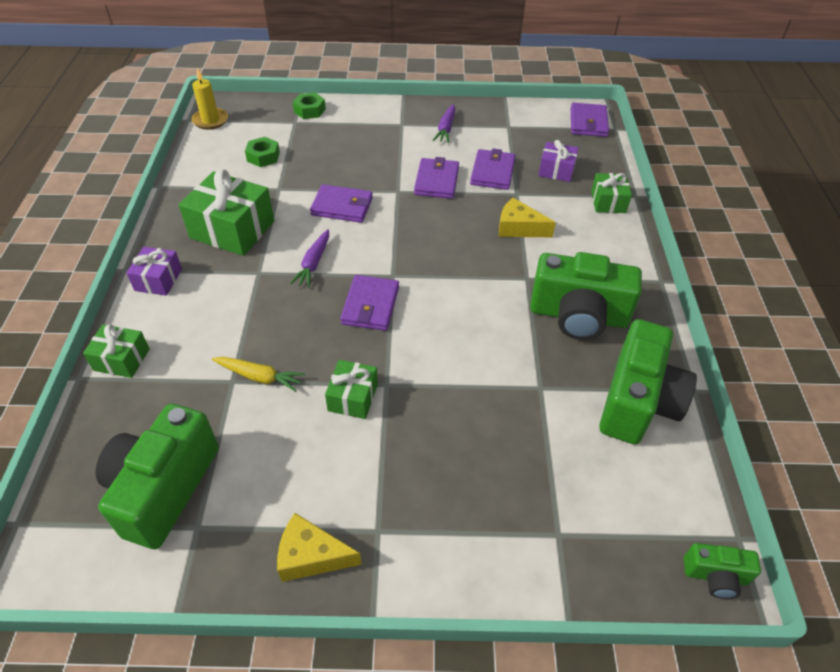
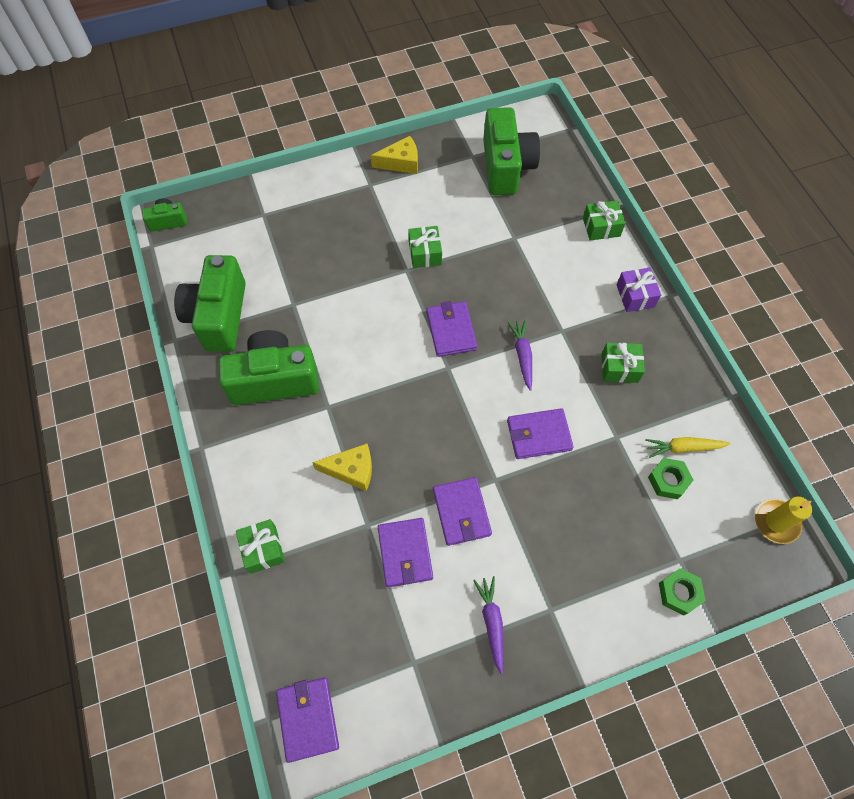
camera: 160 degrees right, 15 degrees up
green gift [179,169,274,256] -> green gift [601,343,645,383], size x0.56
yellow carrot [212,357,305,392] -> yellow carrot moved to [645,437,730,458]
purple gift [538,140,578,182] -> none

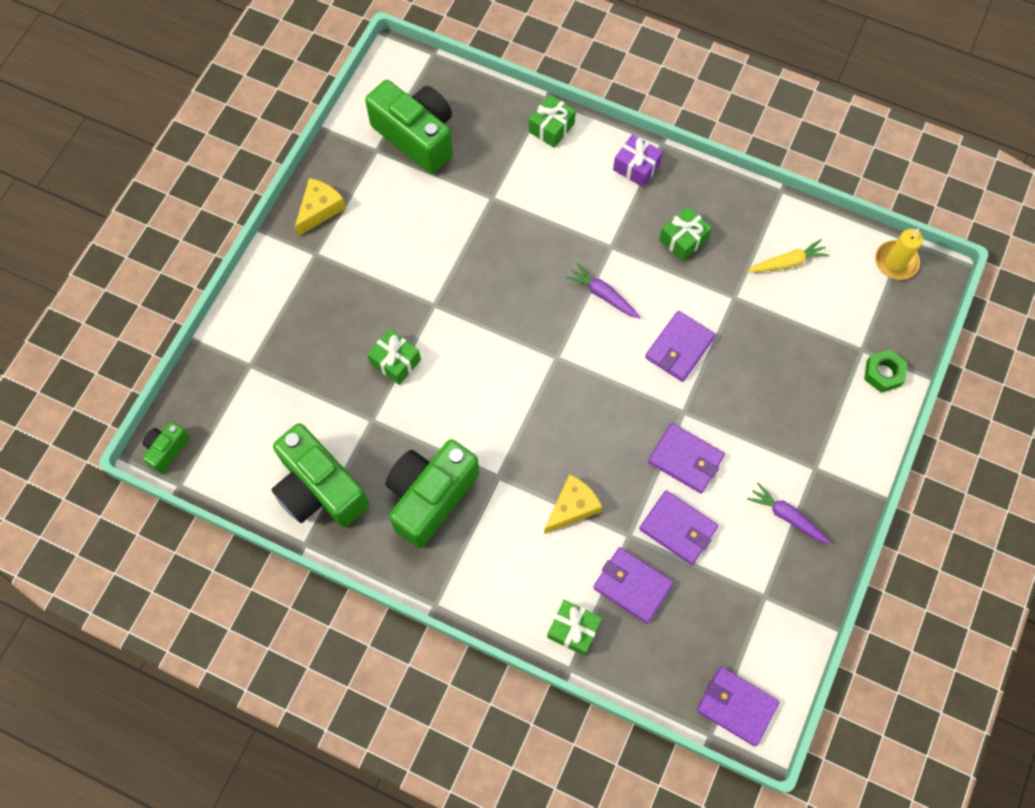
camera: 45 degrees left, 5 degrees up
green gift [408,226,442,268] -> green gift moved to [367,329,421,385]
purple wallet [427,301,477,357] -> purple wallet moved to [593,547,674,624]
yellow carrot [645,437,730,458] -> yellow carrot turned 150 degrees counterclockwise [747,239,829,272]
green nut [648,458,693,499] -> none

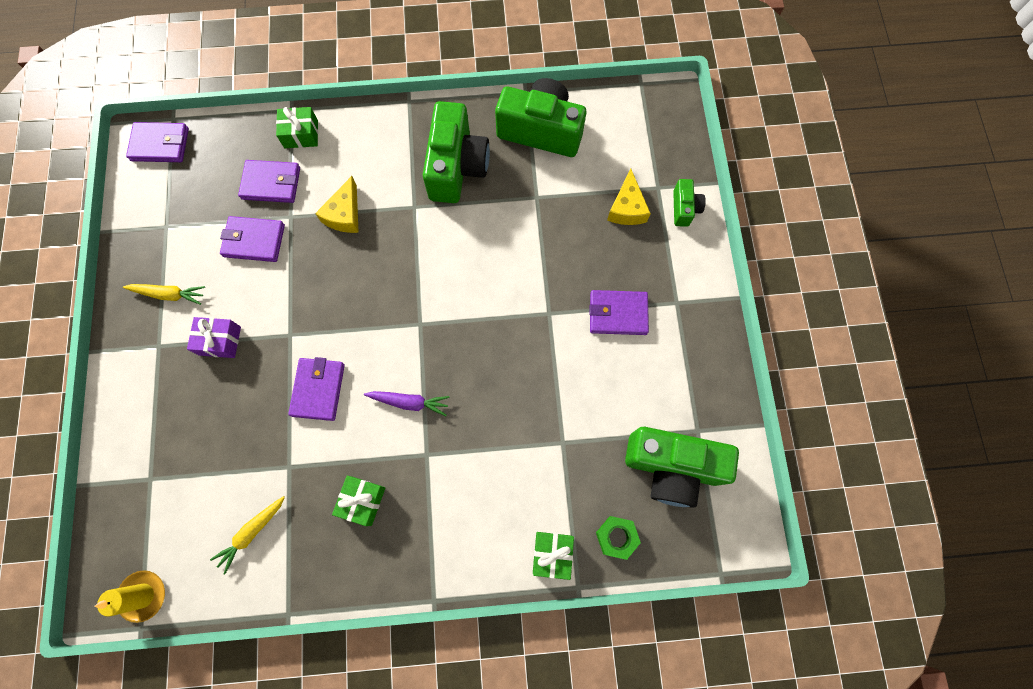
camera: 150 degrees right, 5 degrees up
green camera [143,422,190,473] -> green camera moved to [673,179,706,227]
yellow cheese [295,178,346,236] -> yellow cheese moved to [607,168,651,225]
green gift [367,329,421,385] -> none
purple gift [613,134,663,187] -> purple gift moved to [187,317,241,358]
purple wallet [648,423,725,494] -> purple wallet moved to [589,290,649,335]
purple carrot [747,482,831,544] -> yellow carrot [123,284,205,305]
green nut [864,350,907,393] -> green nut moved to [596,516,641,560]

